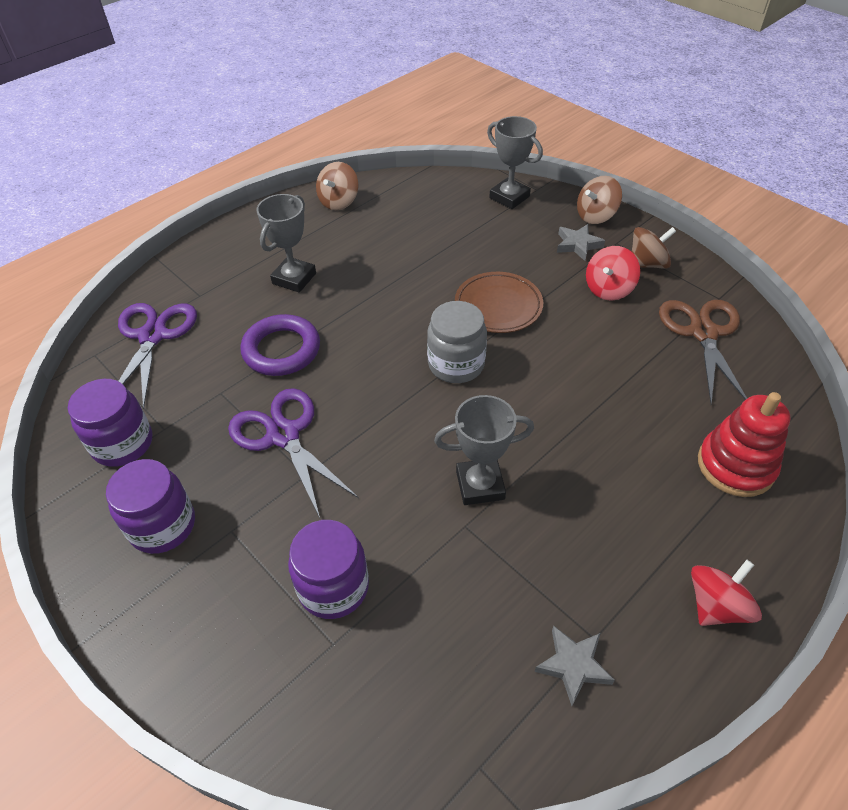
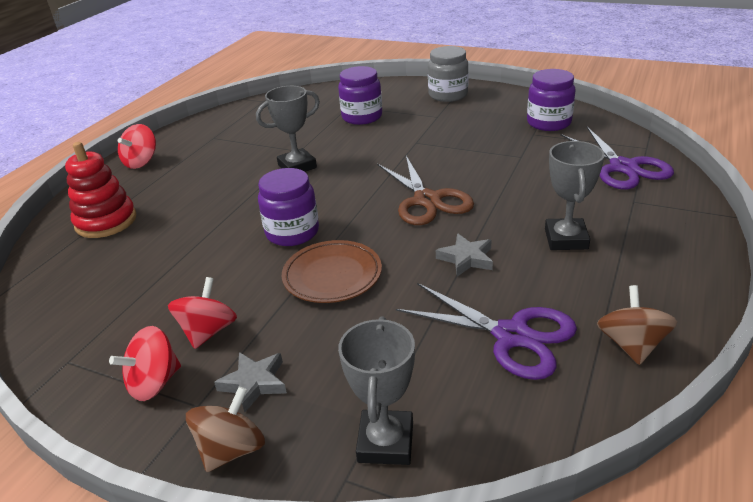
camera: 160 degrees right, 15 degrees down
purple jar [106,459,195,554] -> purple jar moved to [258,168,319,246]
purple scissors [228,388,358,518] -> purple scissors moved to [396,283,577,380]
purple ring [240,314,320,376] -> none
grey jar [427,301,487,383] -> grey jar moved to [428,46,469,102]
grey trophy [487,116,543,209] -> grey trophy turned 75 degrees clockwise [338,317,415,465]
grey star [534,626,615,706] -> grey star moved to [436,233,493,276]
brown spinning top [632,227,676,269] -> red spinning top [109,326,181,401]
brown scissors [659,300,747,405] -> brown scissors moved to [377,156,474,225]

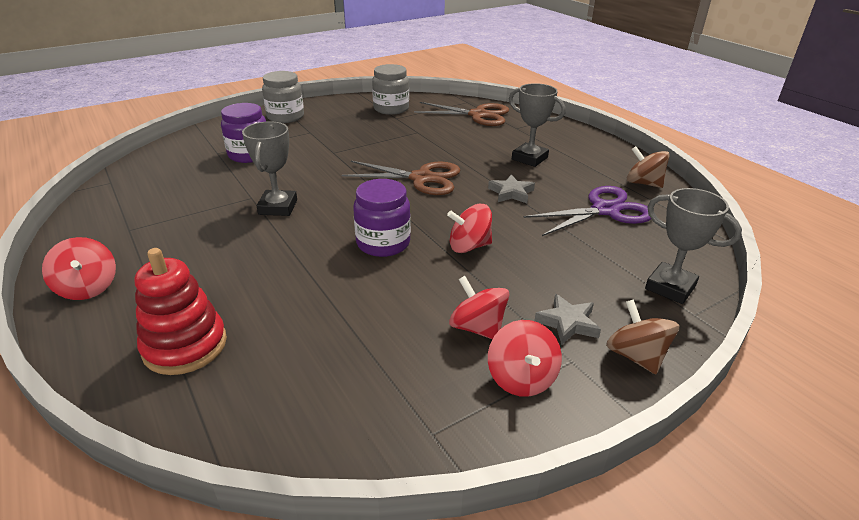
camera: 60 degrees left, 0 degrees up
brown plate [282,240,382,303] -> red spinning top [447,204,492,253]
purple jar [527,69,576,131] -> grey jar [372,64,409,115]
purple scissors [560,127,674,189] -> brown scissors [414,102,509,126]

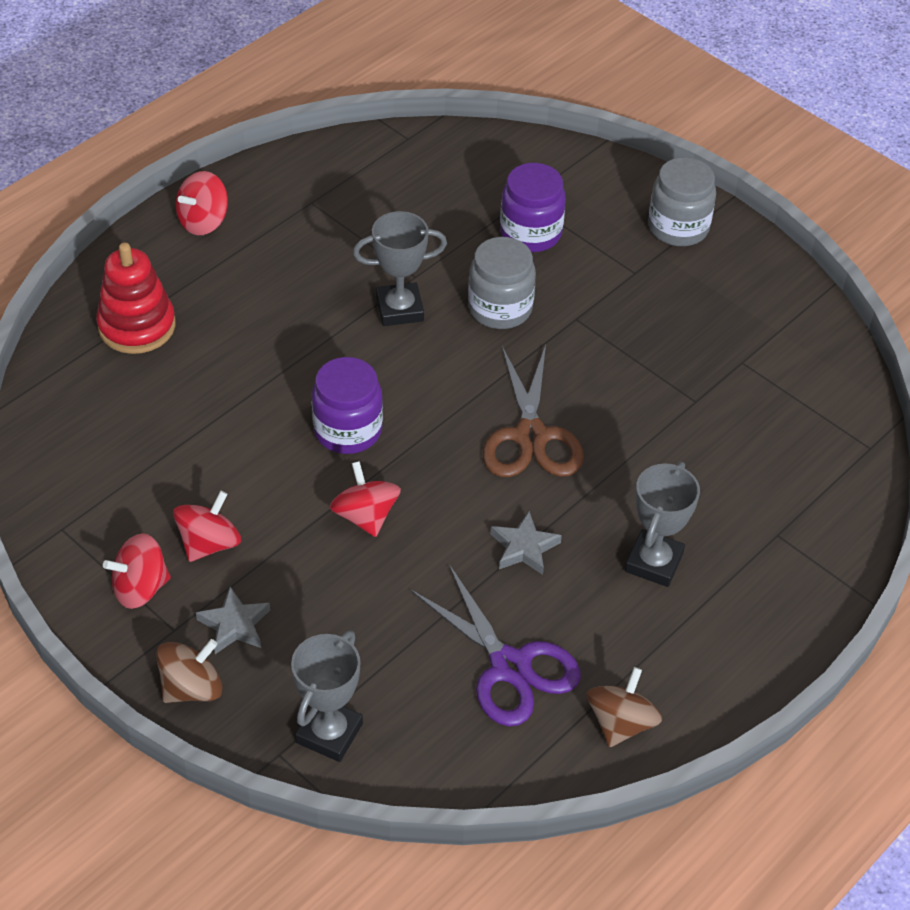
camera: 75 degrees right, 15 degrees up
grey jar [372,64,409,115] -> grey jar moved to [468,237,536,329]
brown scissors [414,102,509,126] -> none

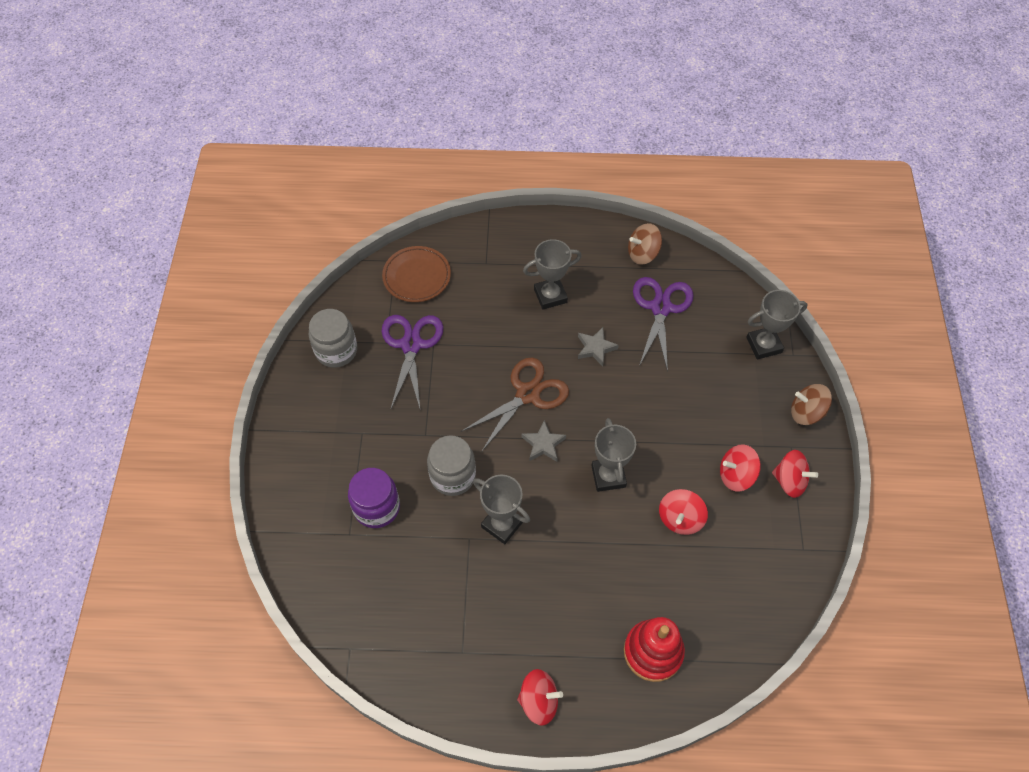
camera: 130 degrees left, 10 degrees up
grey star [196,587,270,654] -> grey star moved to [522,420,566,462]
purple jar [312,357,383,454] -> grey trophy [591,418,636,492]
red spinning top [329,461,401,537] -> red spinning top moved to [659,489,708,535]
grey jar [648,157,716,246] -> grey jar moved to [309,309,357,368]
none -> purple scissors [381,315,443,408]
none -> brown plate [382,246,451,302]

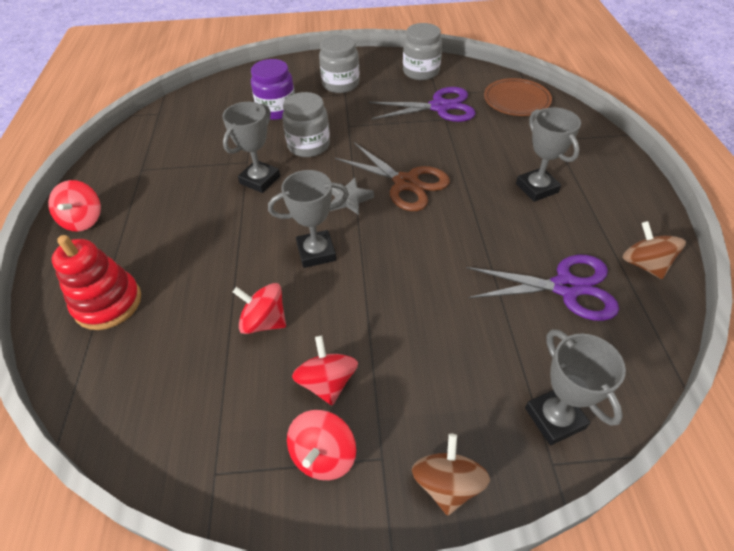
camera: 85 degrees right, 10 degrees down
grey star [578,327,619,366] -> none
none -> grey jar [319,35,360,93]

